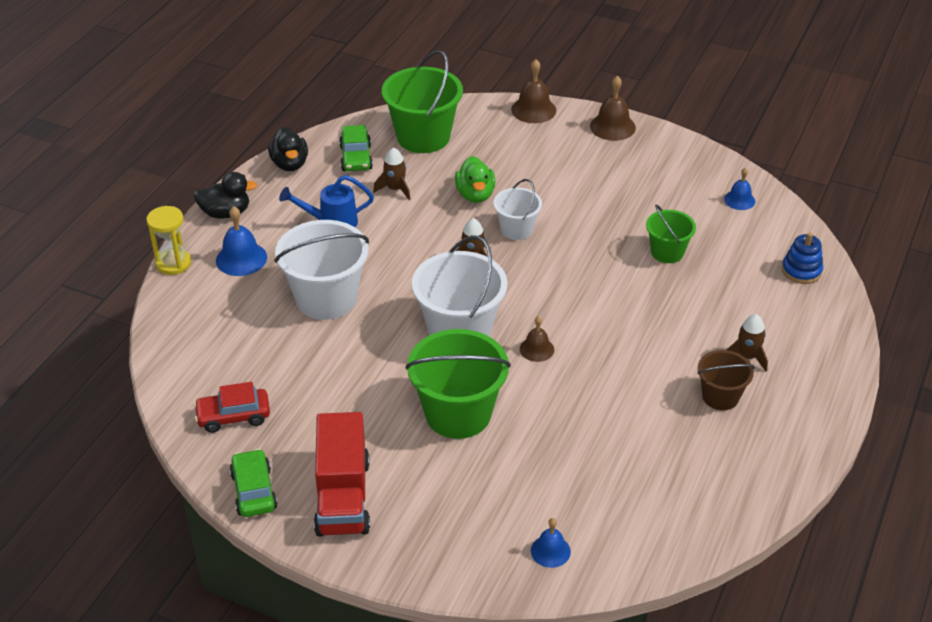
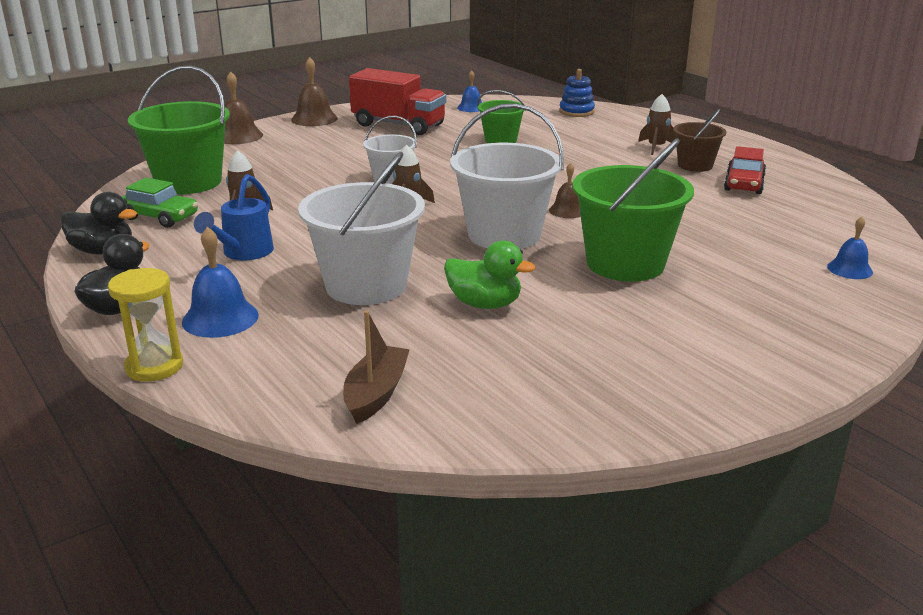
camera: 60 degrees left, 15 degrees down
red car [194,382,270,433] -> red car moved to [724,146,766,194]
green car [230,449,277,517] -> none
red truck [314,412,370,537] -> red truck moved to [349,68,446,135]
green duck [455,156,495,203] -> green duck moved to [444,240,535,309]
none -> brown boat [343,310,410,424]

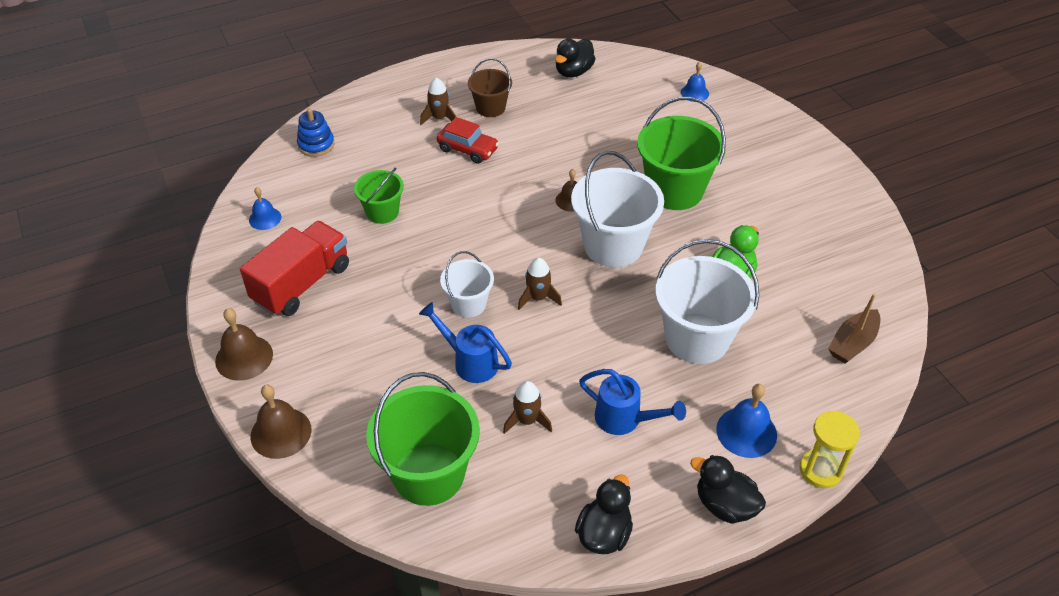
camera: 80 degrees left, 20 degrees up
green car [122,178,198,228] -> none
brown boat [343,310,410,424] -> brown boat turned 75 degrees counterclockwise [828,293,880,363]
red car [724,146,766,194] -> red car moved to [437,117,499,164]
none -> blue watering can [419,302,512,383]
none -> black duck [555,39,596,77]

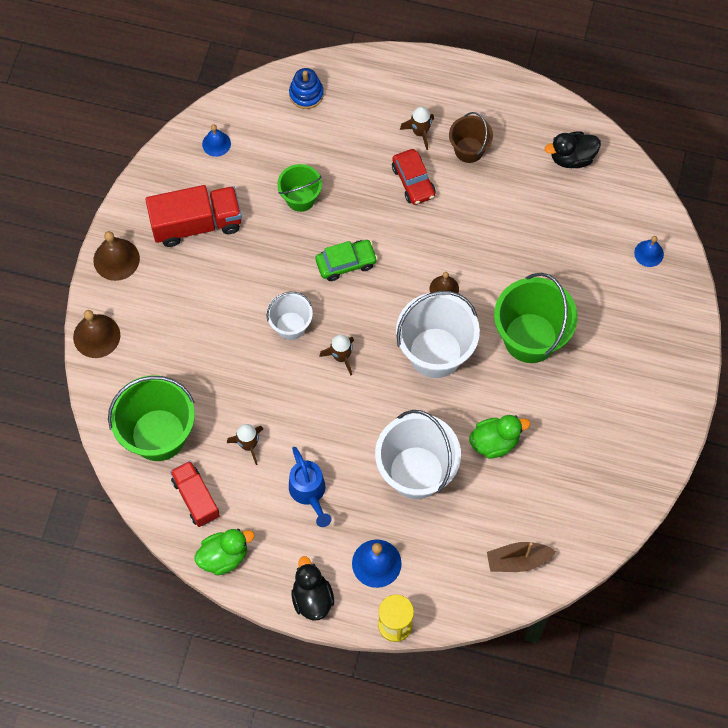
camera: 40 degrees right, 20 degrees up
blue watering can [419,302,512,383] -> none
black duck [575,474,633,554] -> green duck [194,529,254,575]
none -> red truck [170,461,220,527]
none -> green car [316,240,378,281]

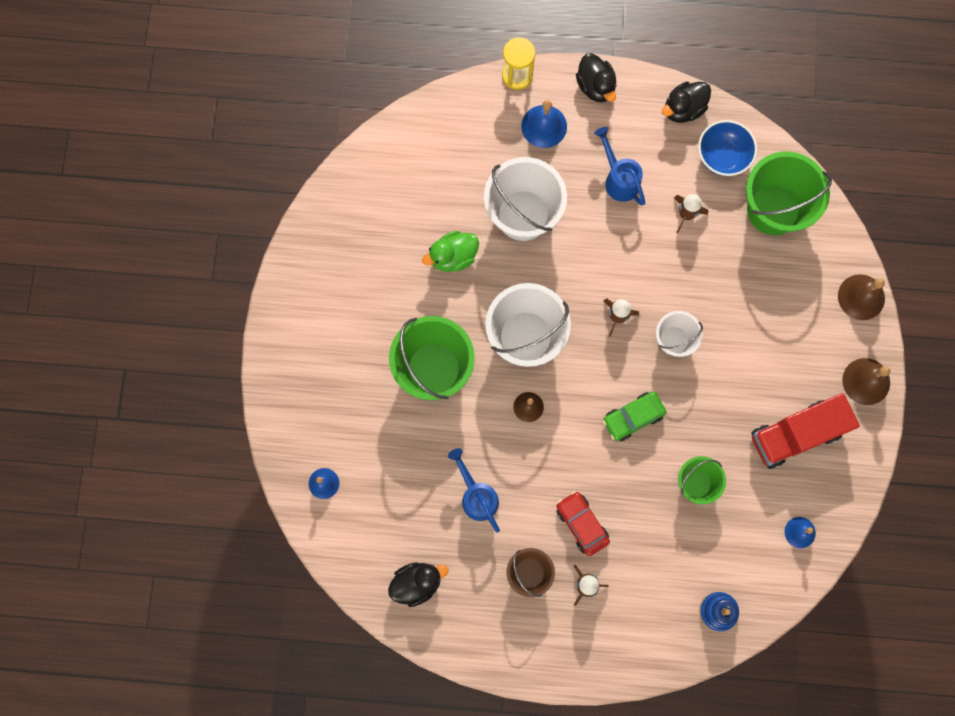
camera: 170 degrees right, 10 degrees up
red truck [170,461,220,527] -> blue bowl [698,120,757,176]
green duck [194,529,254,575] -> black duck [662,82,711,123]
brown boat [487,542,556,572] -> none
none -> blue watering can [448,448,500,533]

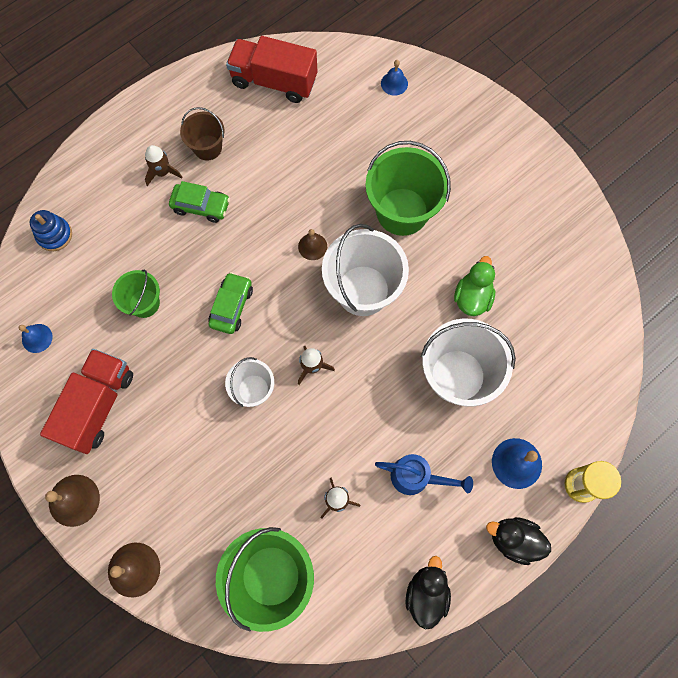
camera: 135 degrees right, 5 degrees down
black duck [388,562,449,607] -> red truck [226,36,317,103]
blue watering can [448,448,500,533] -> none
red car [556,491,610,556] -> green car [169,181,230,223]
blue bowl [698,120,757,176] -> none

